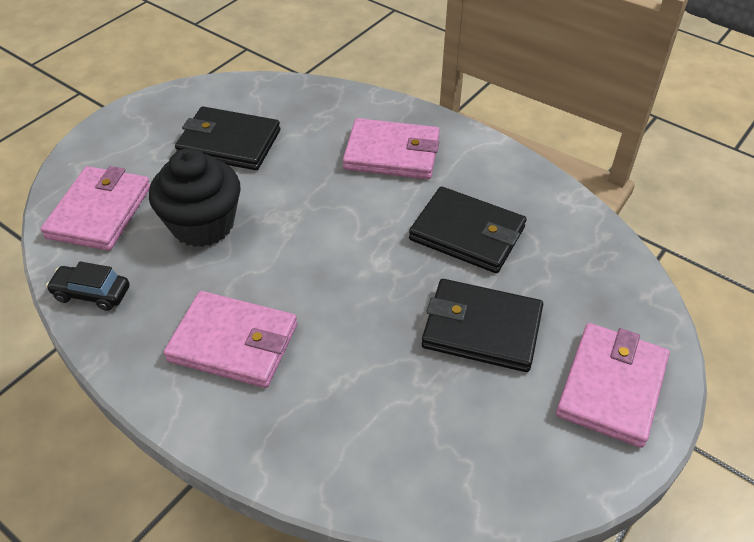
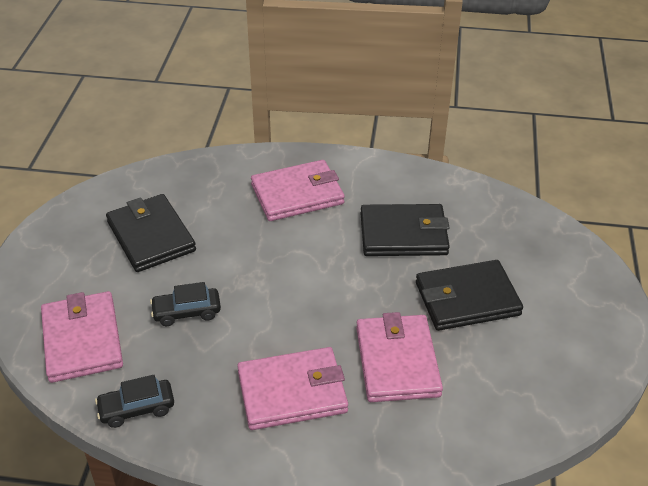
camera: 30 degrees left, 5 degrees down
black cupcake [149,148,241,247] -> black car [150,282,221,326]
black wallet [175,107,280,170] -> black wallet turned 75 degrees clockwise [106,194,196,272]
pink wallet [556,323,670,448] -> pink wallet moved to [356,312,443,402]

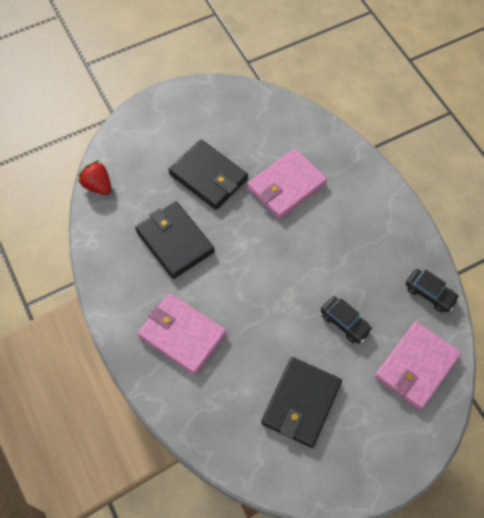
camera: 125 degrees left, 20 degrees up
pink wallet [237,347,348,430] -> none
none -> red strawberry [78,160,111,195]

